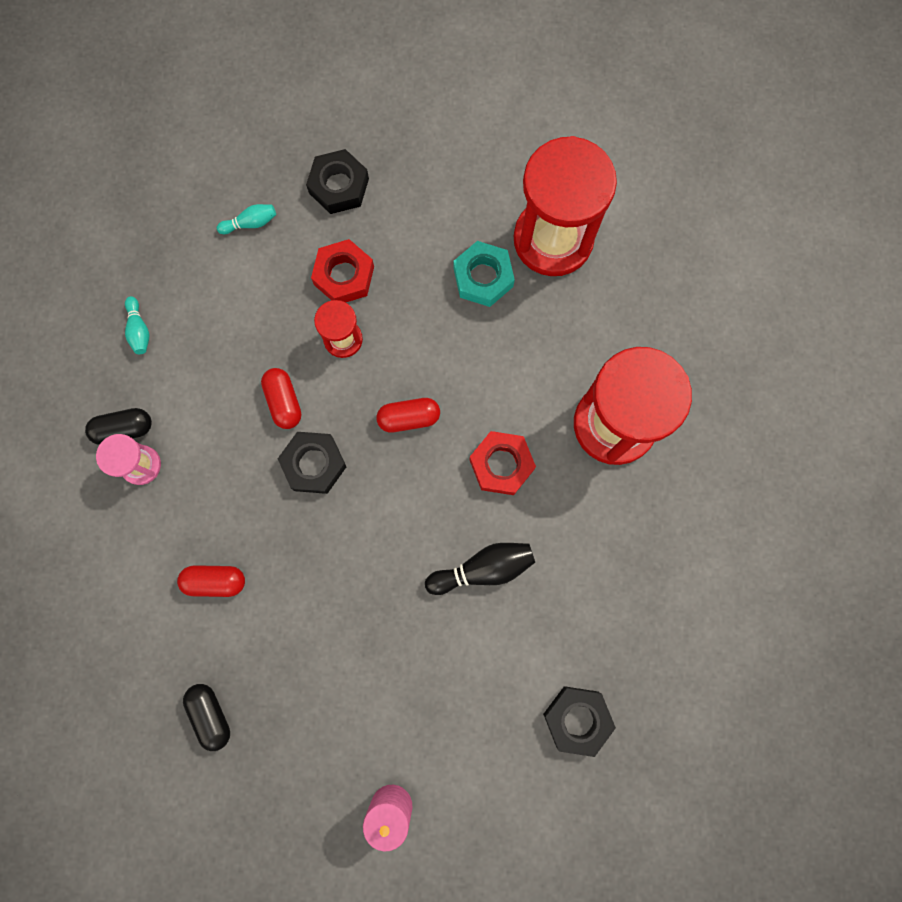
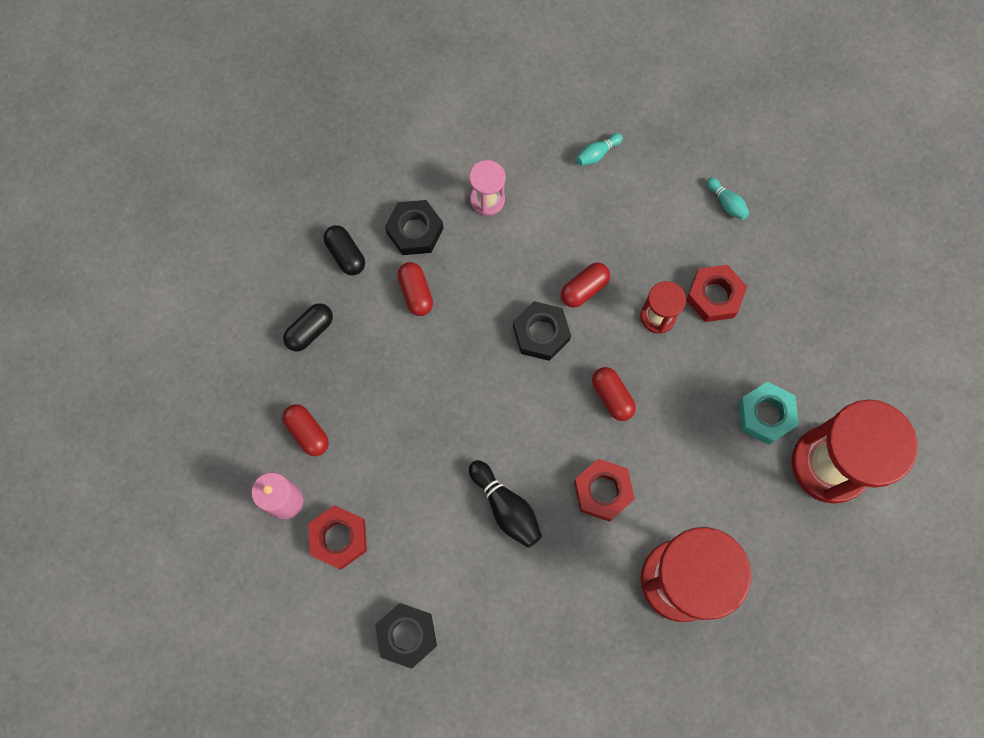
camera: 70 degrees right, 5 degrees down
black capsule [85,408,152,445] -> black capsule moved to [323,225,365,276]
black nut [306,149,369,214] -> black nut moved to [385,200,443,255]
none -> red capsule [282,404,329,456]
none -> red nut [308,505,367,570]

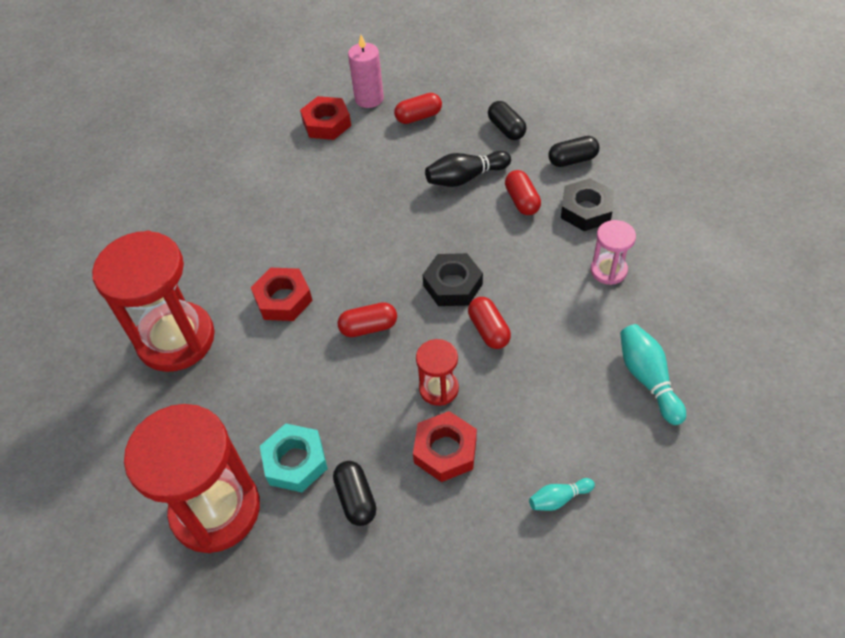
camera: 110 degrees right, 20 degrees down
black nut [375,603,437,668] -> none
red capsule [397,262,433,316] -> red capsule turned 75 degrees clockwise [505,170,541,215]
black bowling pin [469,460,542,548] -> black bowling pin moved to [425,151,511,187]
turquoise bowling pin [576,133,623,166] -> turquoise bowling pin [620,324,686,425], size x1.69
none -> black capsule [333,461,377,526]

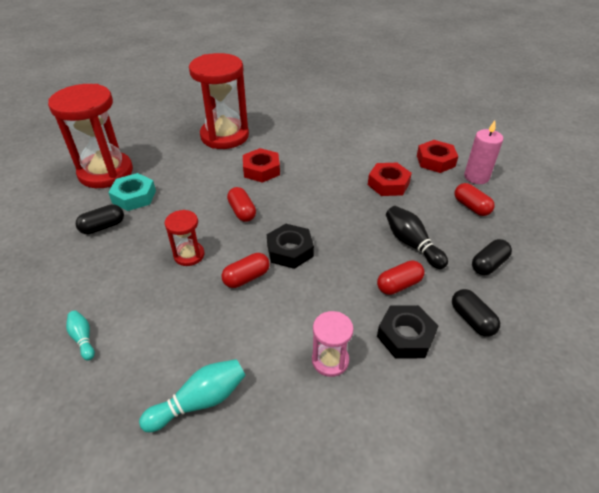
camera: 75 degrees right, 10 degrees down
red nut [413,411,477,482] -> red nut moved to [368,163,412,196]

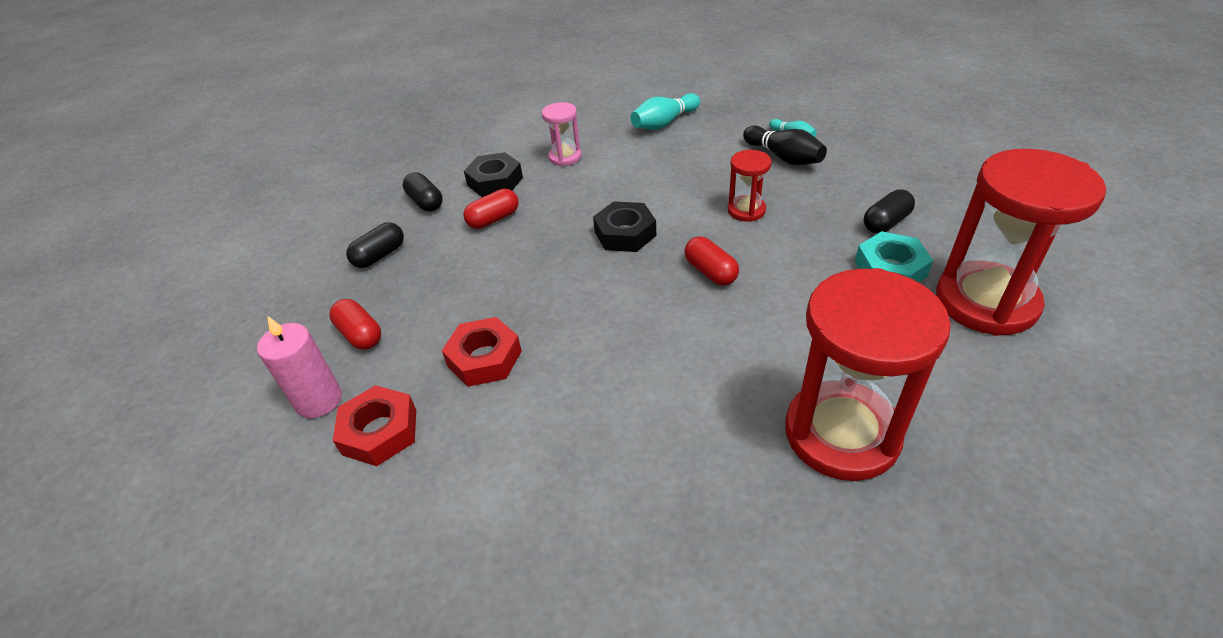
camera: 175 degrees right, 0 degrees up
red capsule [222,253,270,288] -> none
red nut [243,148,280,183] -> none
black bowling pin [386,206,448,269] -> black bowling pin moved to [743,125,827,165]

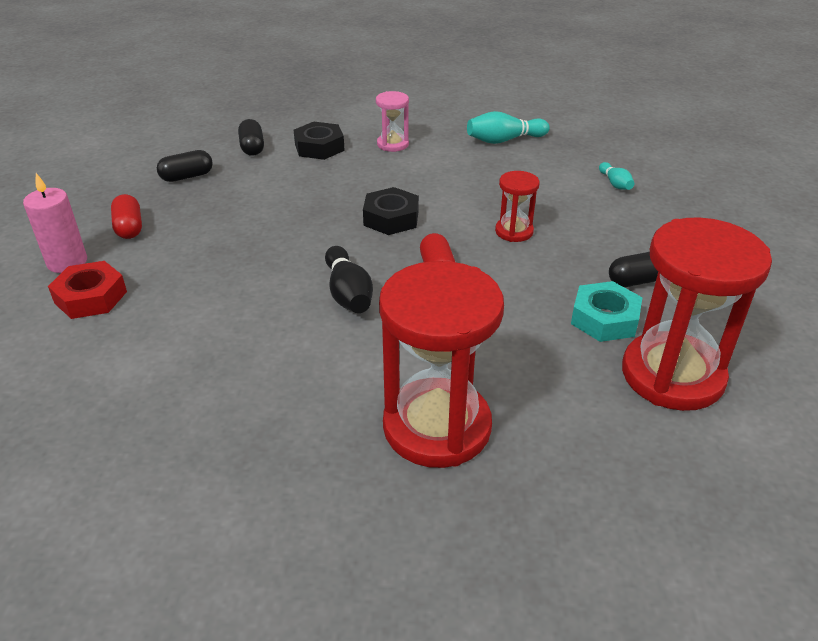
camera: 20 degrees right, 5 degrees down
red nut [442,317,522,387] -> none
red capsule [463,189,519,229] -> none
black bowling pin [743,125,827,165] -> black bowling pin moved to [325,246,373,313]

